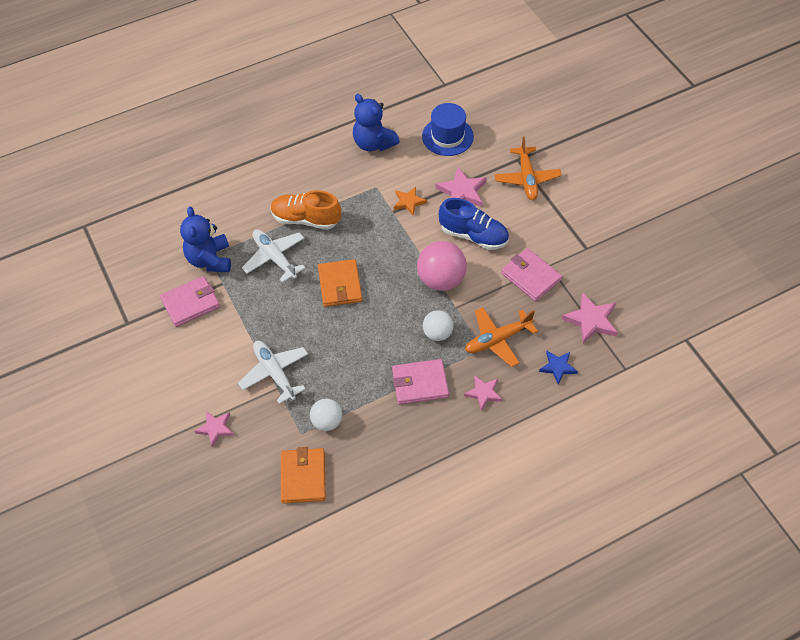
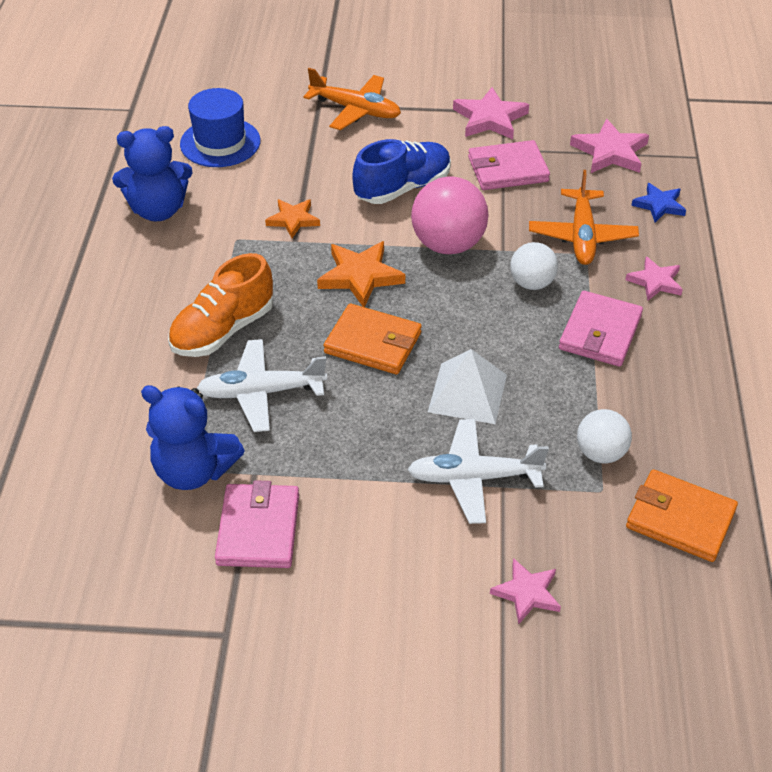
camera: 60 degrees left, 10 degrees down
pink star [435,167,487,207] -> pink star moved to [453,87,529,139]
none -> orange star [317,241,405,307]
none -> white pyramid [428,349,507,424]

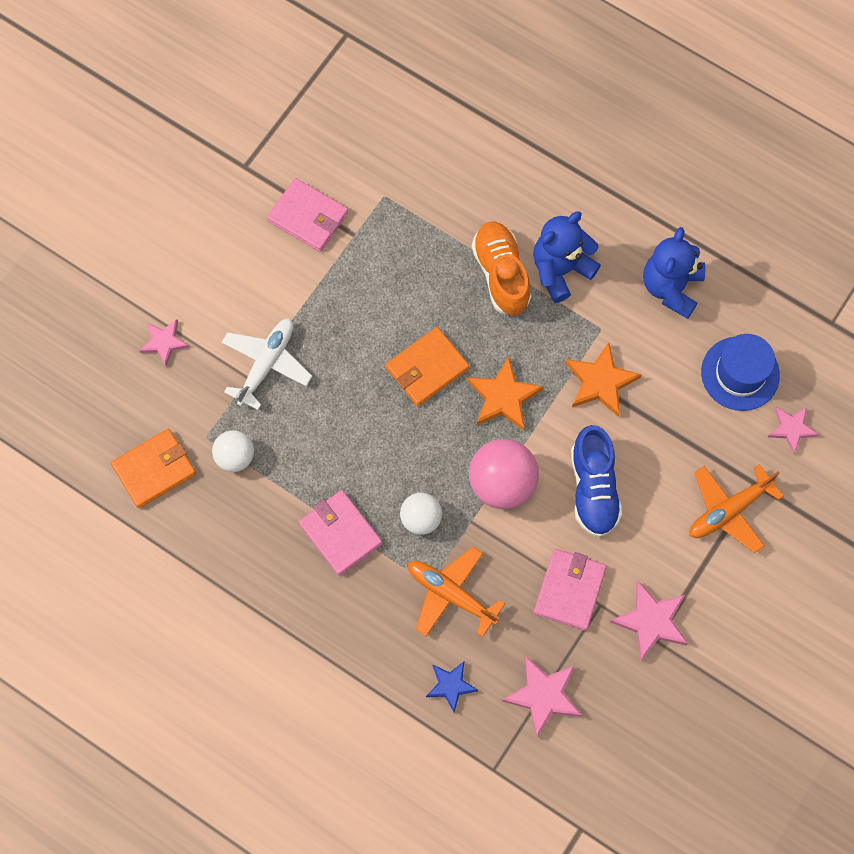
camera: 120 degrees right, 25 degrees up
blue teddy bear [141,385,245,490] -> blue teddy bear moved to [533,211,601,303]
white plane [197,339,327,432] -> none
orange star [265,199,320,238] -> orange star [566,342,642,417], size x1.54
white pyramid [428,349,507,424] -> none
pink star [625,256,683,300] -> pink star moved to [768,407,819,454]

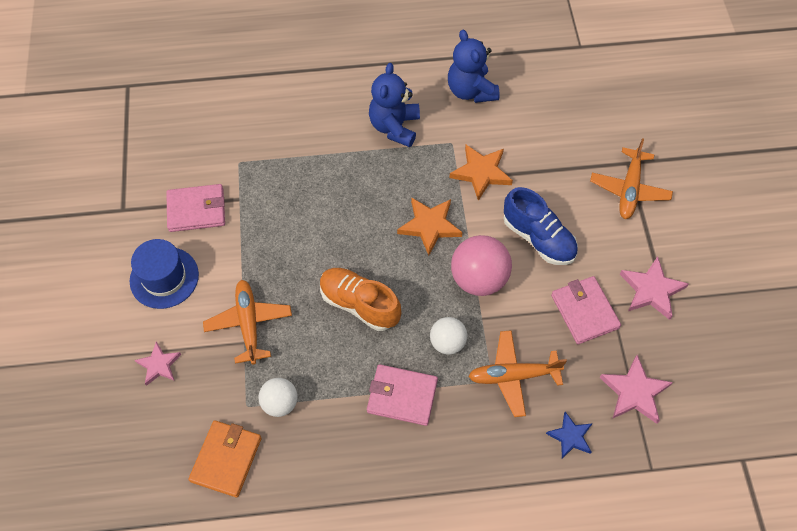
camera: 40 degrees left, 10 degrees down
white plane [221,319,312,410] -> orange plane [203,280,292,364]
orange wallet [386,327,469,406] -> none
orange shoe [472,222,531,316] -> orange shoe moved to [320,268,401,331]
blue hat [701,334,780,411] -> blue hat moved to [129,239,199,309]
pink star [768,407,819,454] -> none

